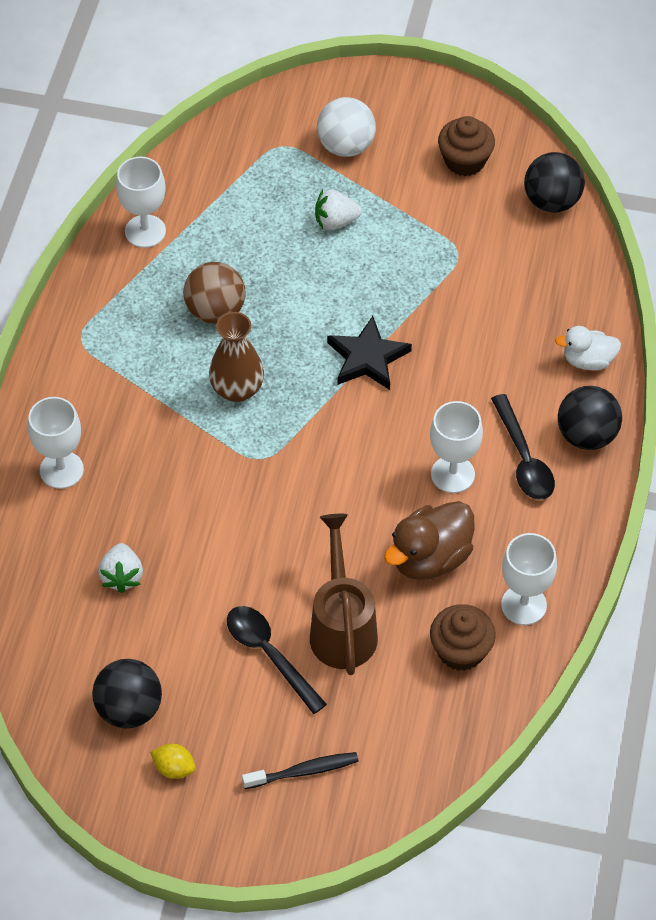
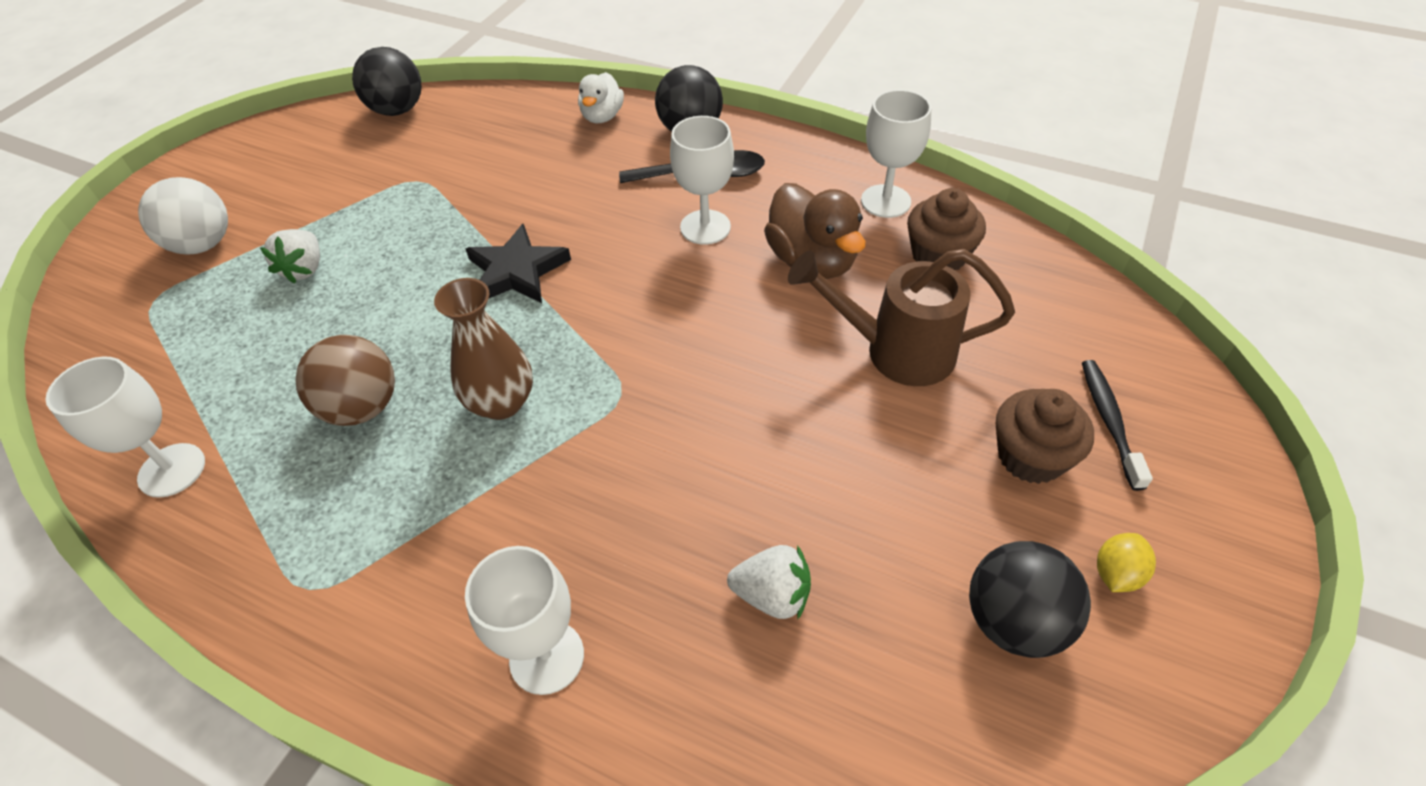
camera: 75 degrees left, 5 degrees down
black spoon [227,606,327,714] -> none
brown cupcake [438,116,495,176] -> brown cupcake moved to [996,389,1094,484]

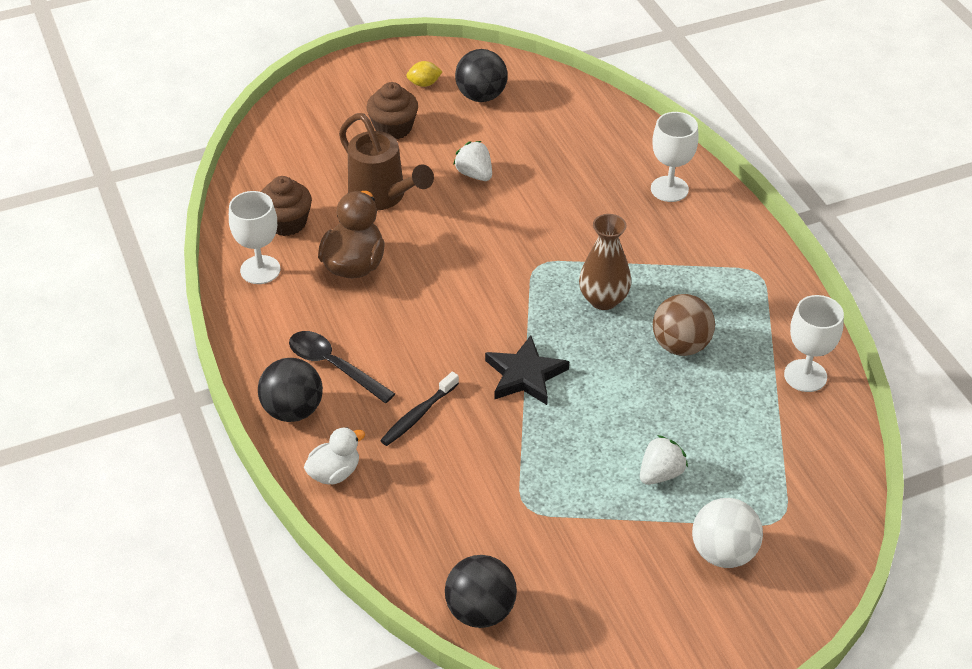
camera: 140 degrees left, 5 degrees down
white goblet [670,116,734,245] -> none
white strawberry [727,545,811,619] -> white strawberry moved to [453,141,492,181]
black toothbrush [1082,360,1153,491] -> black toothbrush moved to [380,372,459,446]

